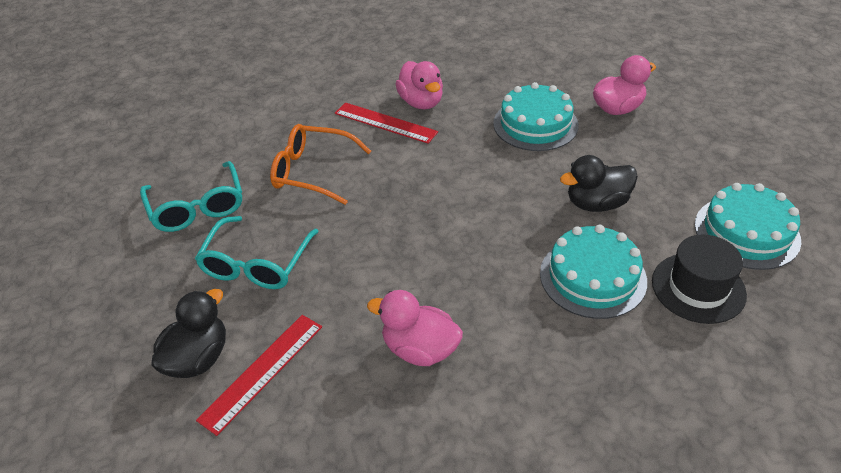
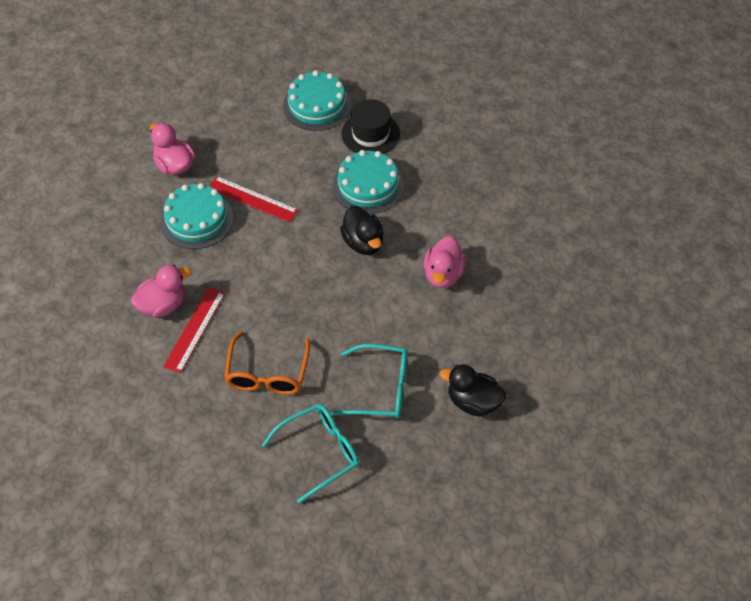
camera: 100 degrees left, 10 degrees up
red ruler [196,315,322,436] -> red ruler moved to [209,176,298,223]
black duck [560,155,638,212] -> black duck moved to [340,206,384,255]

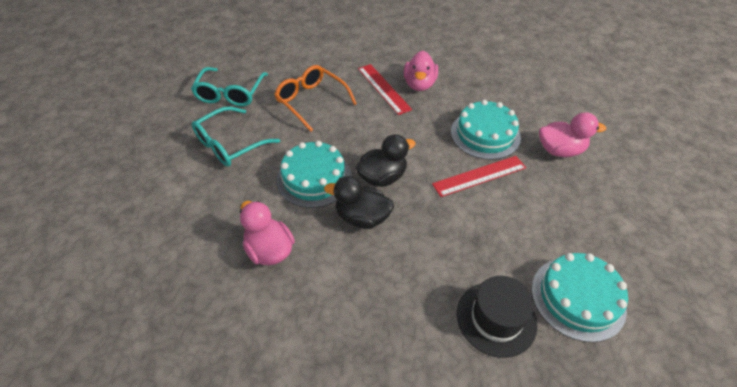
camera: 130 degrees right, 5 degrees down
turquoise cake [332,150,404,214] -> turquoise cake moved to [276,141,352,208]
black duck [440,364,506,417] -> black duck moved to [355,134,416,187]

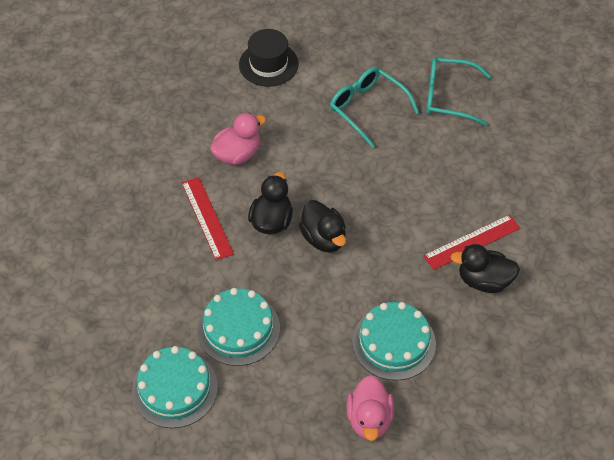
camera: 90 degrees right, 5 degrees up
orange glasses [274,65,357,132] -> none
turquoise cake [276,141,352,208] -> turquoise cake moved to [197,288,280,366]
pink duck [404,51,438,91] -> black duck [450,244,520,293]
red ruler [432,156,526,197] -> red ruler moved to [182,177,234,261]
black hat [457,276,537,358] -> black hat moved to [239,29,299,87]

